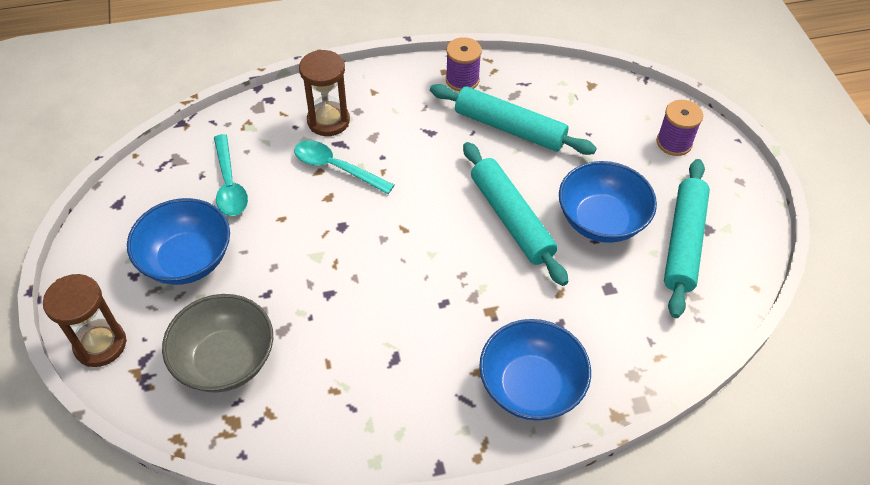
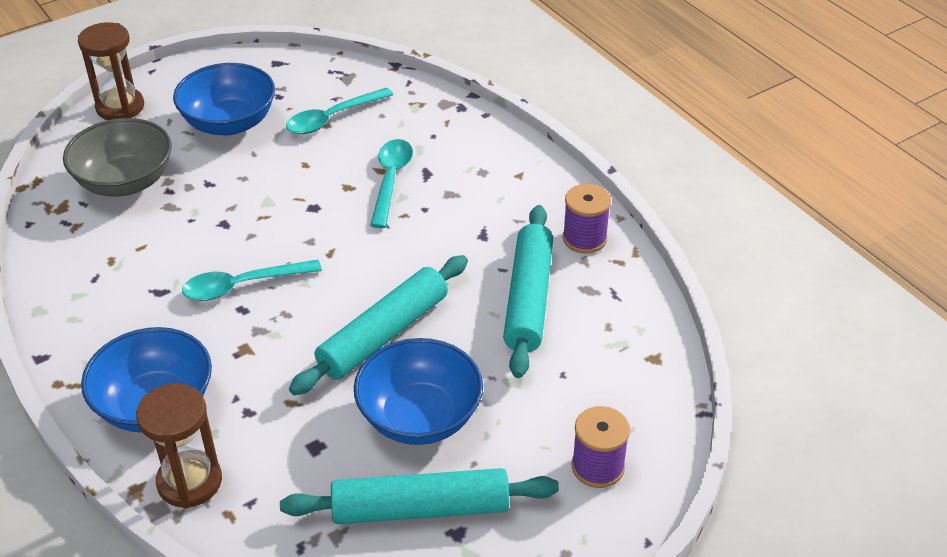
camera: 70 degrees right, 10 degrees down
brown hourglass [299,49,350,136] -> brown hourglass moved to [136,383,222,508]
none -> turquoise spoon [182,260,322,301]

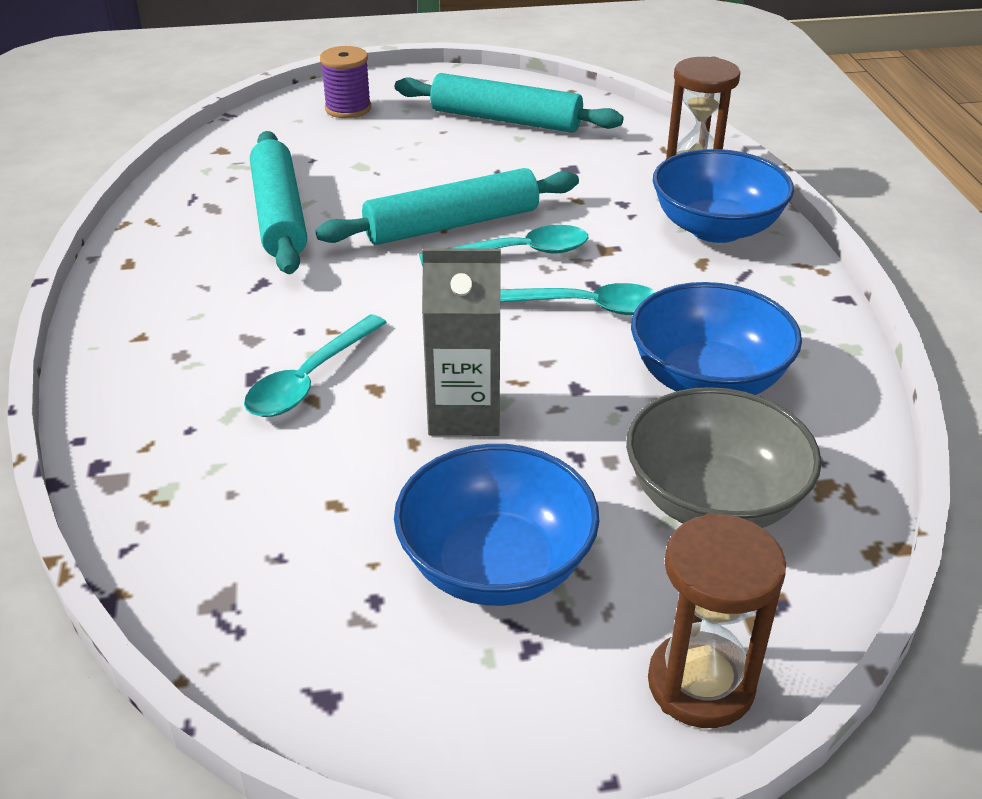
camera: 155 degrees left, 5 degrees down
turquoise spoon [286,87,393,134] -> turquoise spoon moved to [419,225,588,267]
blue bowl [354,338,483,445] -> blue bowl moved to [631,282,802,395]
turquoise rolling pin [503,205,553,378] -> turquoise rolling pin turned 45 degrees counterclockwise [250,131,307,274]
purple spool [562,184,611,254] -> none
none -> grey carton [422,248,501,436]

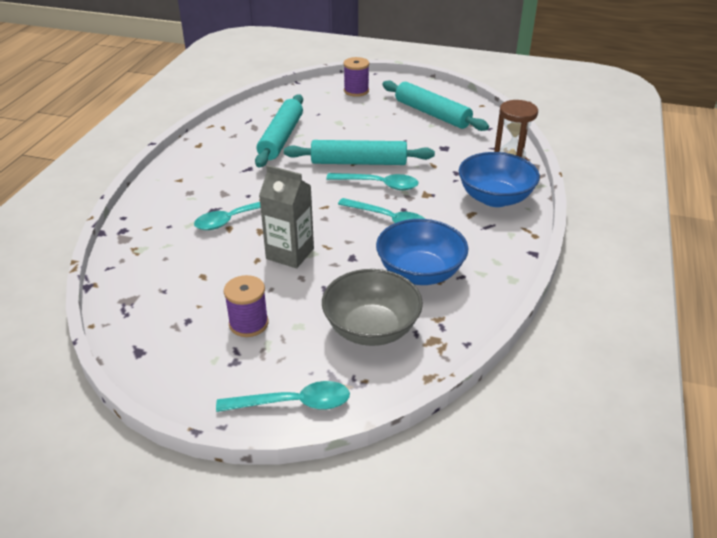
camera: 25 degrees right, 0 degrees up
blue bowl [394,444,600,606] -> purple spool [224,275,269,337]
brown hourglass [648,513,786,728] -> turquoise spoon [216,381,350,412]

